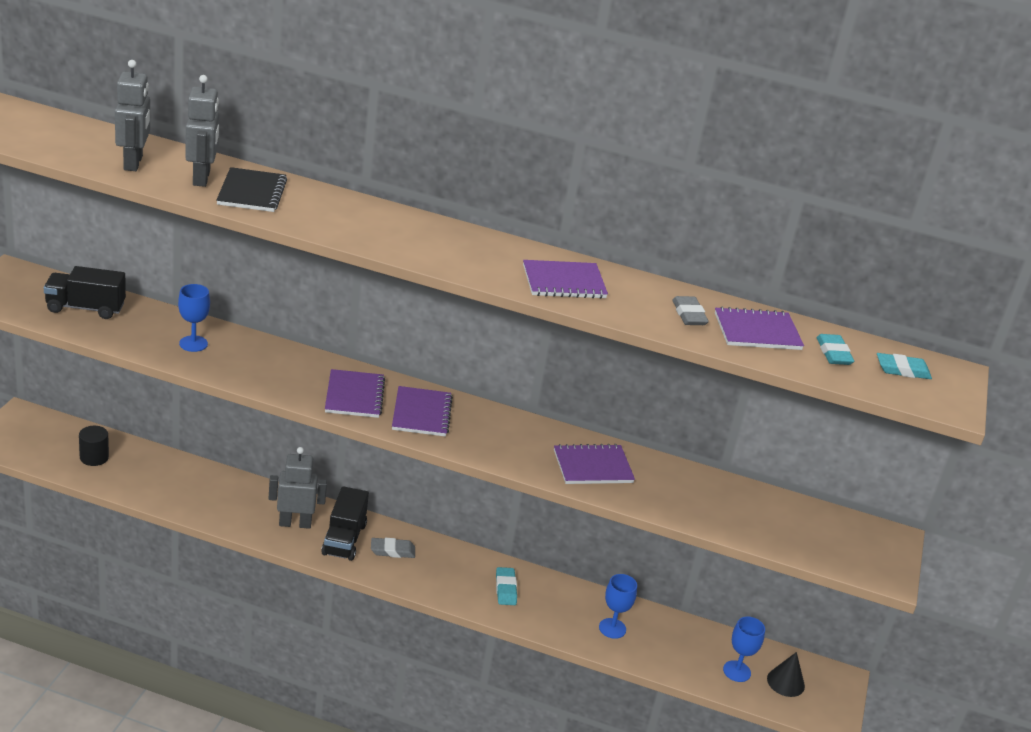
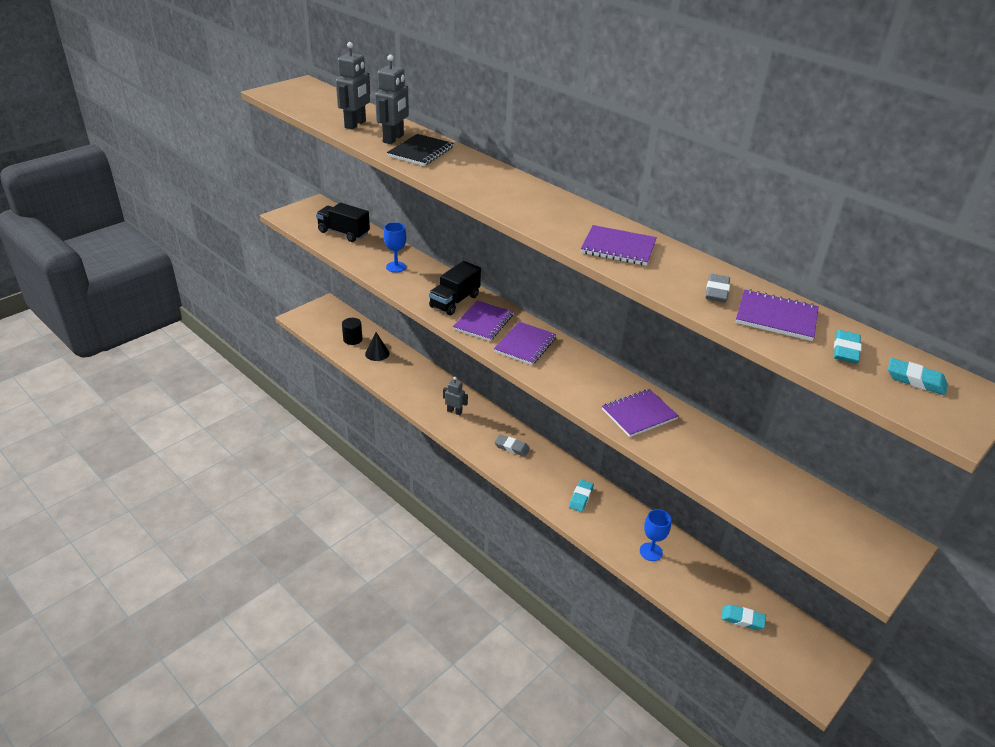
camera: 30 degrees right, 5 degrees up
grey robot [268,447,327,529] -> grey robot [443,377,468,416], size x0.64
black truck [321,486,369,561] -> black truck moved to [429,261,481,315]
purple notebook [554,444,635,484] -> purple notebook turned 45 degrees counterclockwise [602,389,679,437]
blue goblet [723,616,765,682] -> turquoise eraser [721,604,766,630]
black cone [767,652,805,697] -> black cone moved to [365,332,390,361]

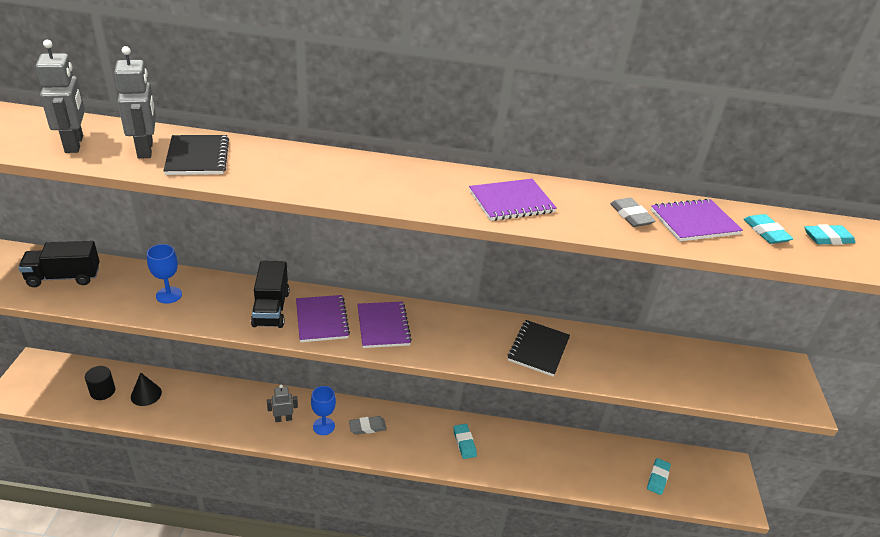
camera: 40 degrees left, 0 degrees up
purple notebook [602,389,679,437] -> black notebook [508,320,570,377]
blue goblet [640,509,671,561] -> blue goblet moved to [311,386,336,435]
turquoise eraser [721,604,766,630] -> turquoise eraser turned 45 degrees counterclockwise [647,458,671,495]

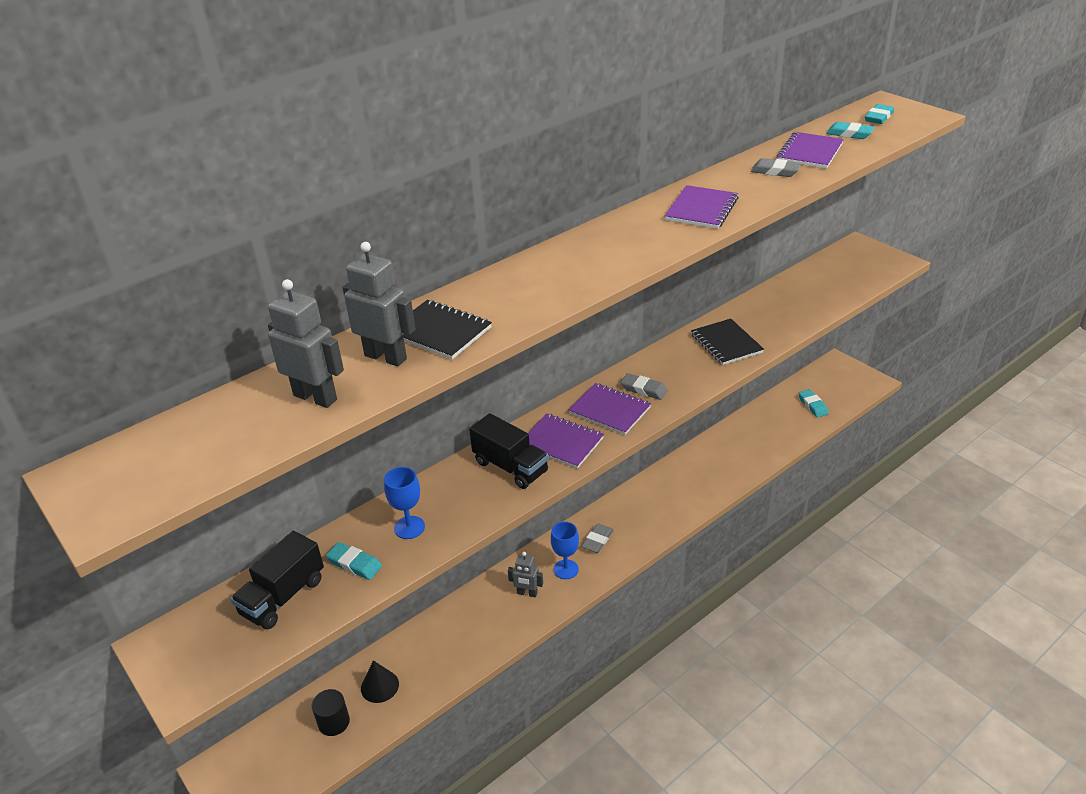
camera: 40 degrees left, 0 degrees up
grey robot [267,384,298,422] -> grey robot turned 105 degrees counterclockwise [508,552,543,597]
turquoise eraser [453,424,477,459] -> turquoise eraser moved to [326,542,382,580]
none -> grey eraser [621,373,668,400]

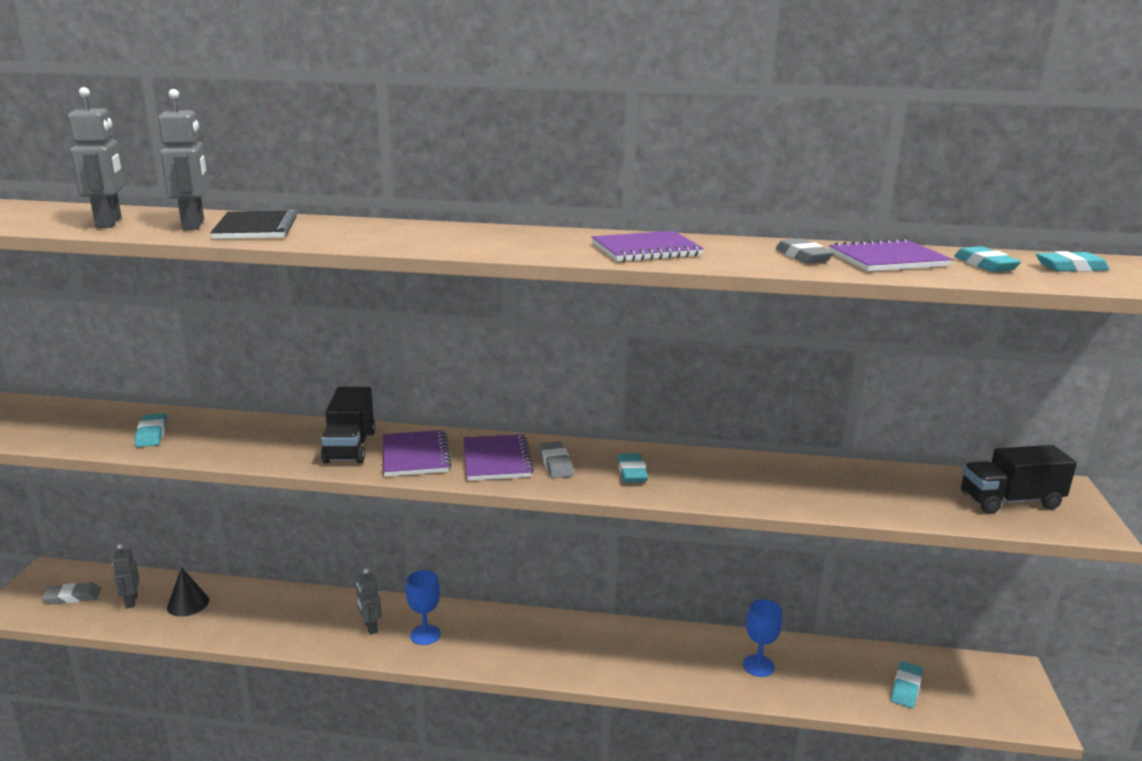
camera: 45 degrees right, 15 degrees down
black truck [231,531,324,629] -> black truck moved to [961,445,1077,514]
black cylinder [312,689,350,736] -> grey robot [112,544,140,609]
blue goblet [384,467,425,539] -> blue goblet moved to [743,599,782,677]
grey eraser [581,523,614,553] -> grey eraser moved to [42,582,101,604]
black notebook [691,319,764,365] -> none
none -> turquoise eraser [617,453,648,483]

